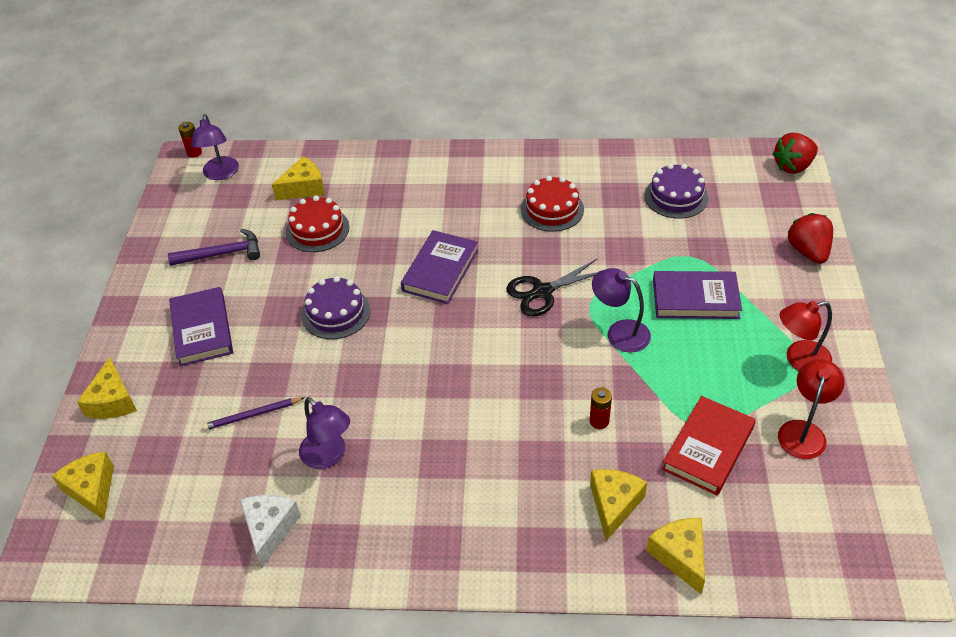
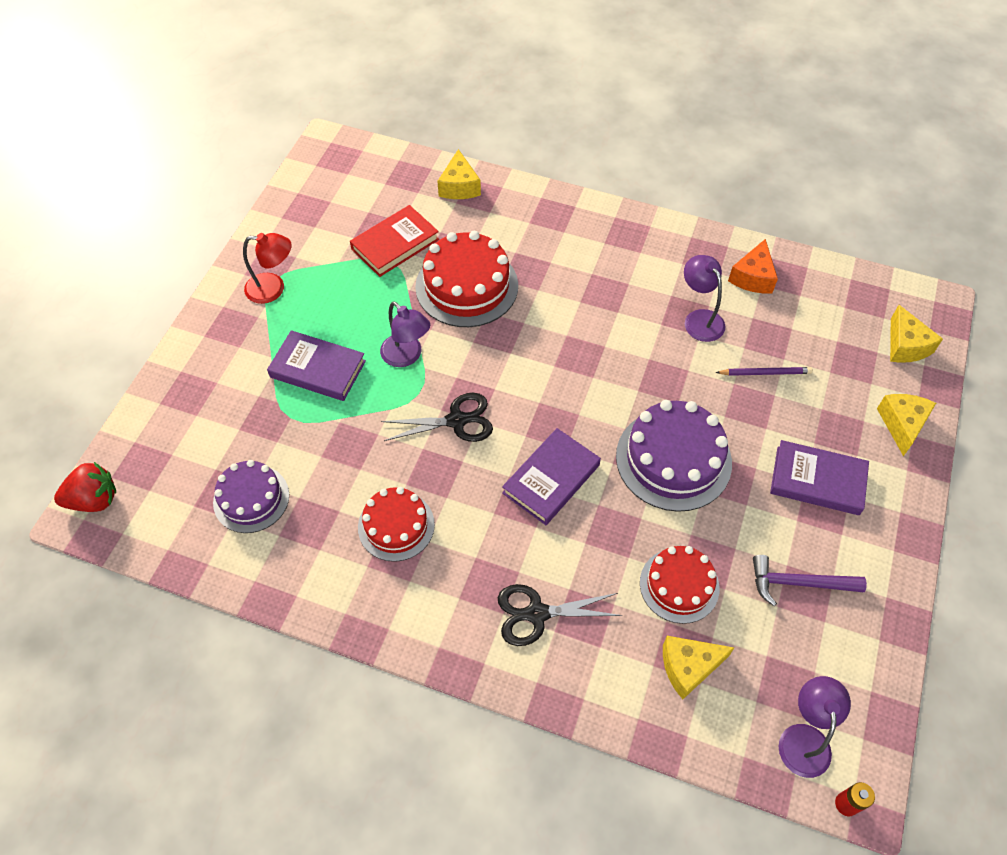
camera: 165 degrees left, 10 degrees up
purple book [169,287,233,367] -> purple book turned 75 degrees counterclockwise [770,440,869,515]
white cheese [240,495,301,568] -> orange cheese [728,239,778,293]
purple cake [301,276,370,339] -> purple cake [616,400,732,512], size x1.57
red battery [590,387,612,429] -> red cake [415,231,518,327]
yellow cheese [590,469,647,541] -> none
red lamp [778,359,845,459] -> none
red strawberry [787,213,833,264] -> none
none -> black scissors [498,584,623,646]

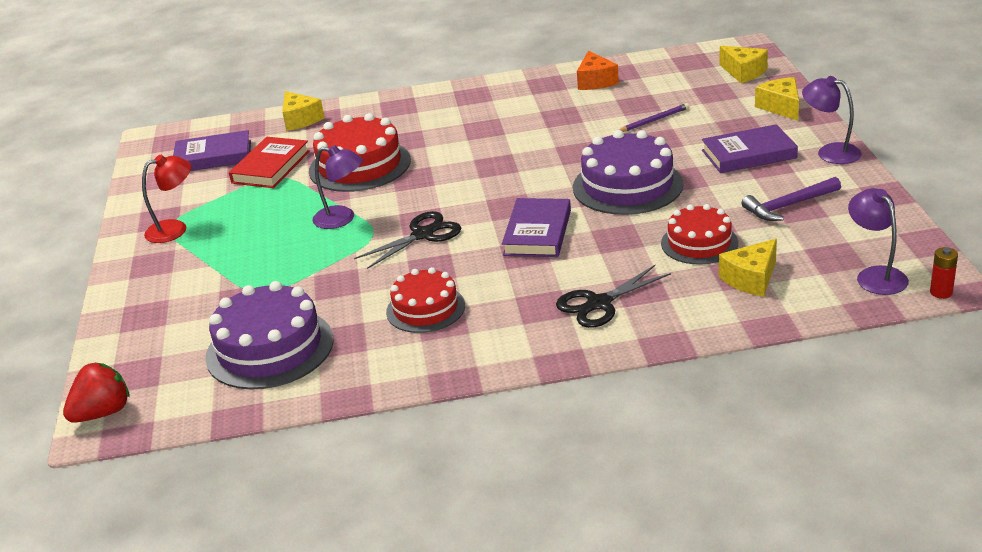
camera: 25 degrees left, 25 degrees down
purple cake [213,460,289,533] -> purple cake [206,281,334,389], size x1.57
purple book [267,330,366,401] -> purple book moved to [173,130,251,171]
purple lamp [684,255,725,342] -> purple lamp moved to [802,76,862,164]

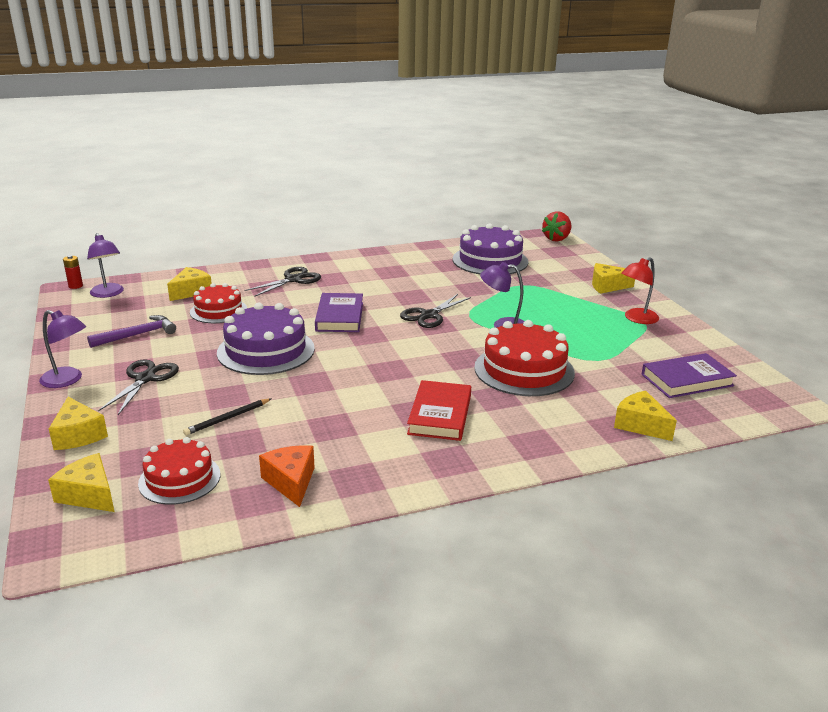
camera: 165 degrees right, 5 degrees down
red book [229,137,310,188] -> red book moved to [407,380,471,441]
red cake [386,267,465,333] -> red cake moved to [138,437,220,505]
purple pencil [619,103,690,132] -> black pencil [183,398,272,436]
purple book [702,124,798,173] -> black scissors [98,359,179,415]
none -> yellow cheese [592,263,635,294]

